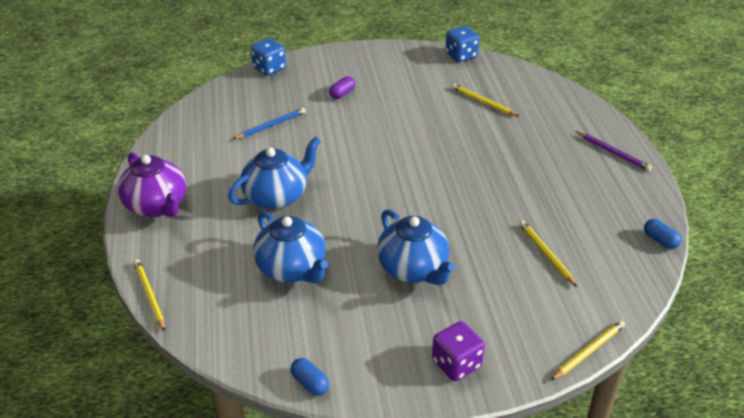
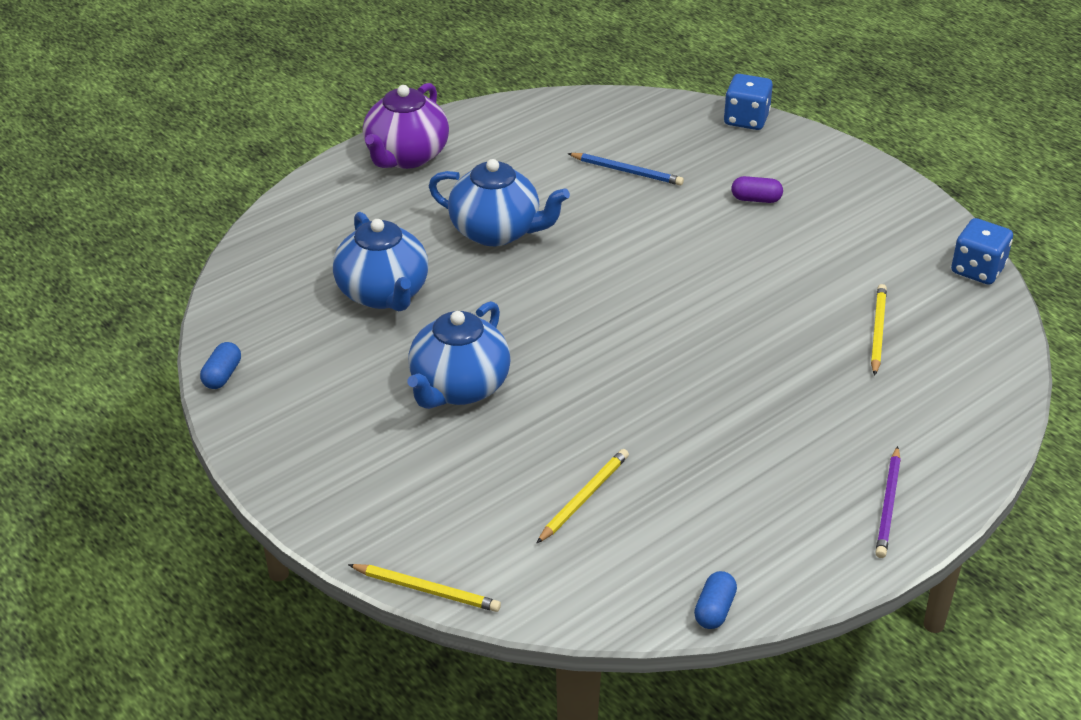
camera: 60 degrees right, 0 degrees up
yellow pencil [134,259,165,332] -> none
blue teapot [253,211,328,284] -> blue teapot turned 45 degrees counterclockwise [333,212,428,311]
purple dice [432,321,485,381] -> none

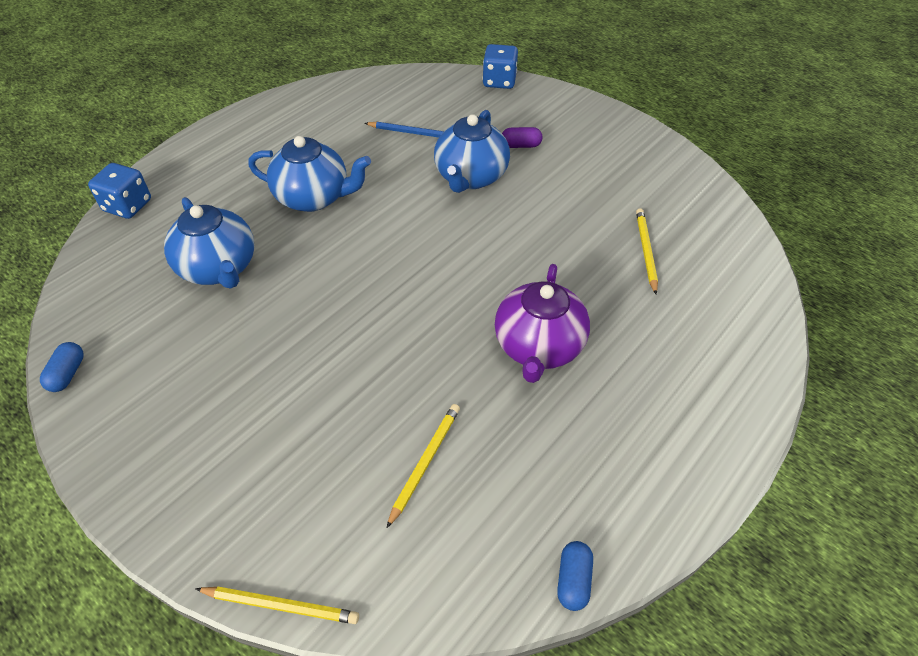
camera: 10 degrees left, 10 degrees up
purple teapot [363,83,449,169] -> purple teapot moved to [495,264,590,383]
blue teapot [408,301,511,409] -> blue teapot moved to [434,110,510,193]
purple pencil [875,446,901,558] -> none
blue dice [951,218,1013,285] -> blue dice moved to [88,163,151,219]

